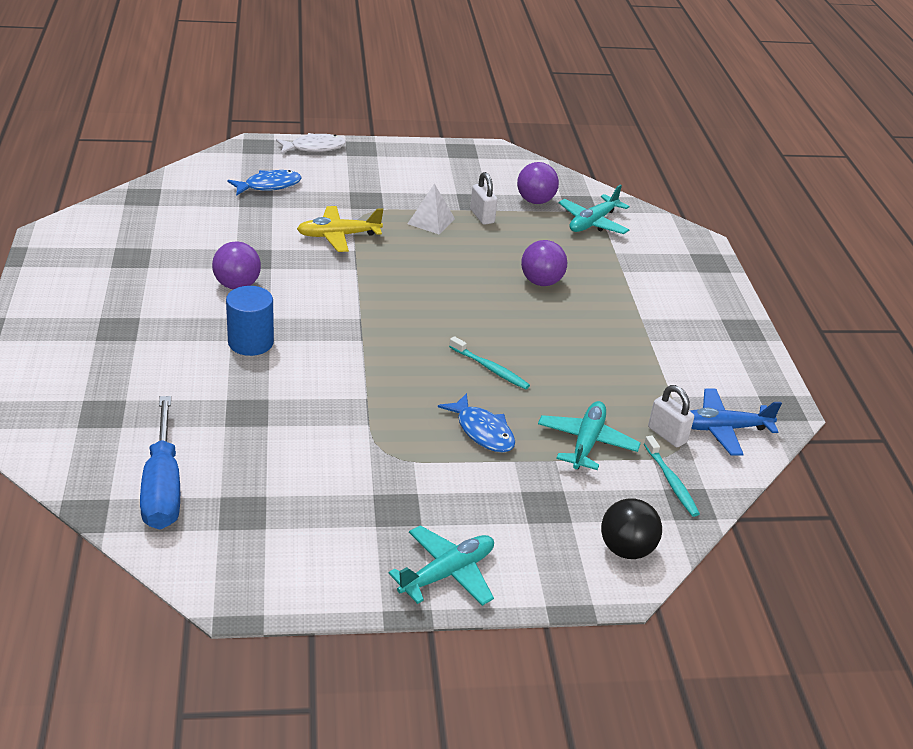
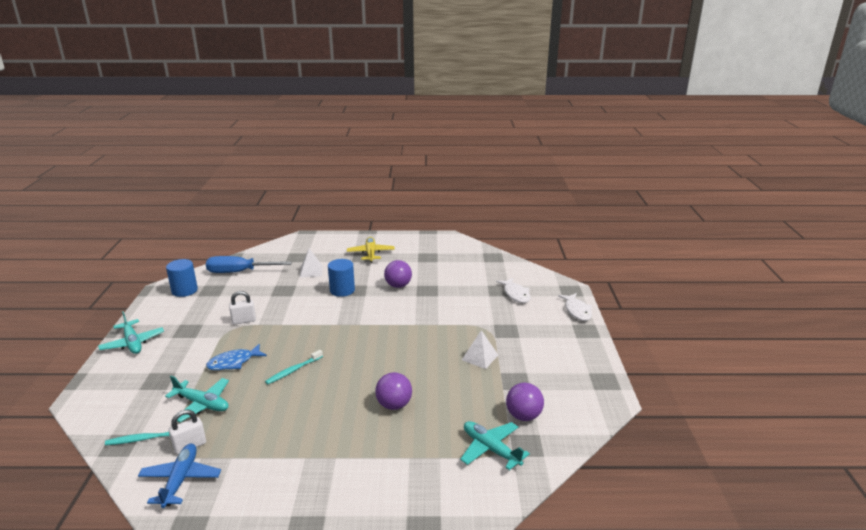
camera: 100 degrees right, 10 degrees down
blue fish [227,170,302,196] -> white fish [496,278,531,303]
yellow plane [297,206,383,252] -> yellow plane moved to [347,237,395,263]
white padlock [470,172,497,225] -> white padlock moved to [229,291,256,325]
black ball [601,498,662,559] -> none
none -> blue cylinder [166,259,198,297]
none -> white pyramid [300,248,323,278]

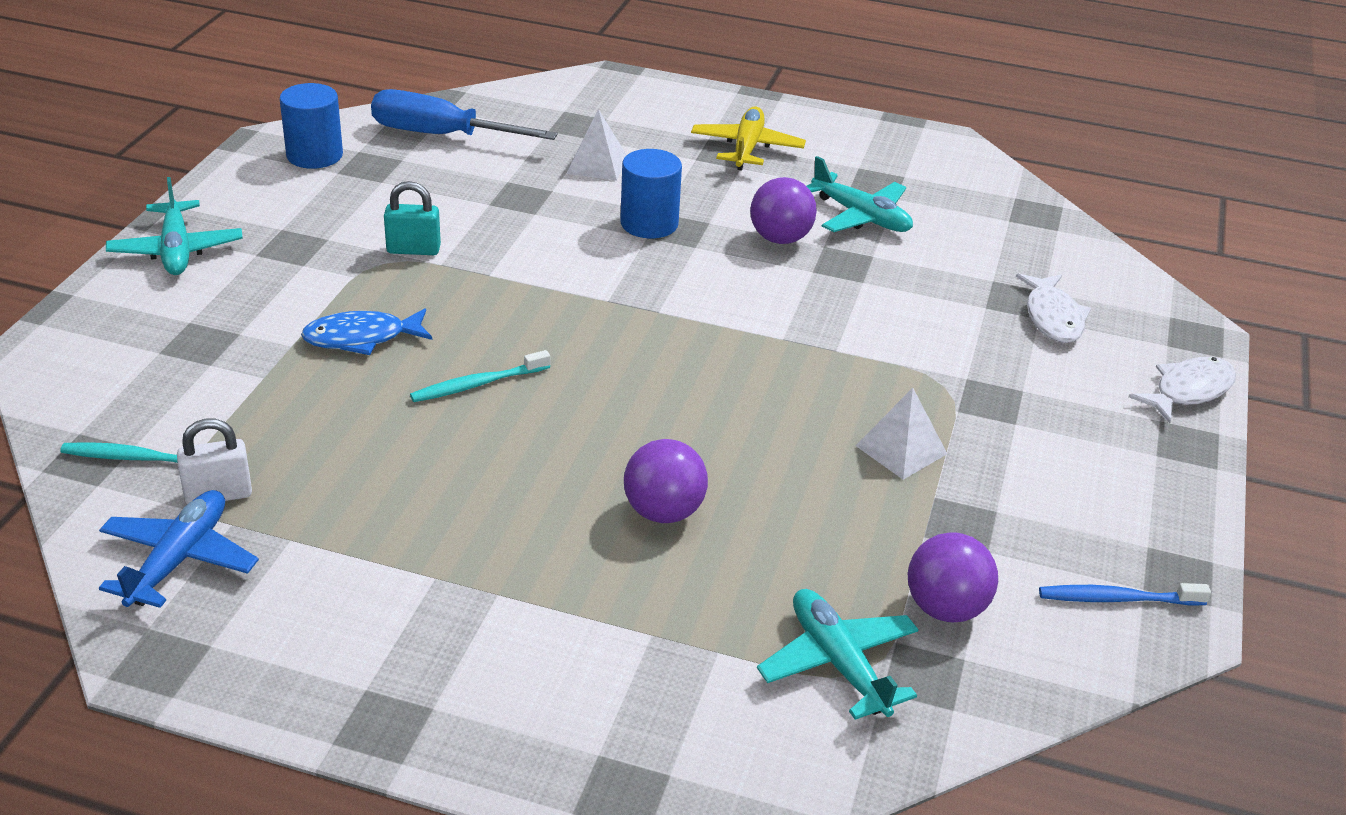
camera: 15 degrees right, 10 degrees up
turquoise plane [165,375,229,422] -> turquoise plane moved to [806,156,913,232]
white padlock [229,291,256,325] -> turquoise padlock [384,181,441,255]
white fish [558,293,592,321] -> white fish turned 135 degrees counterclockwise [1129,357,1236,423]
none -> blue toothbrush [1039,583,1211,606]

